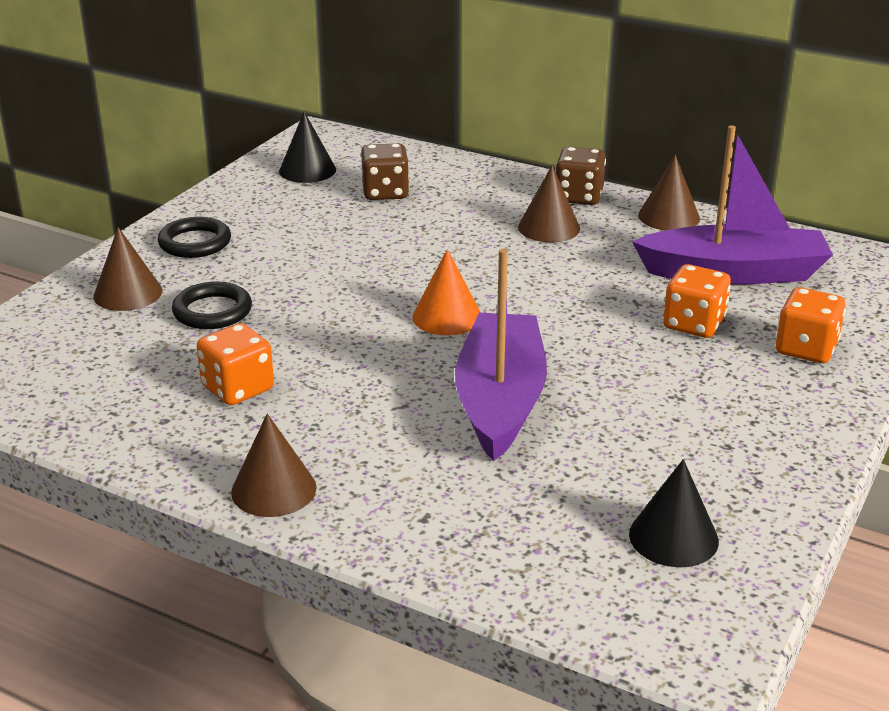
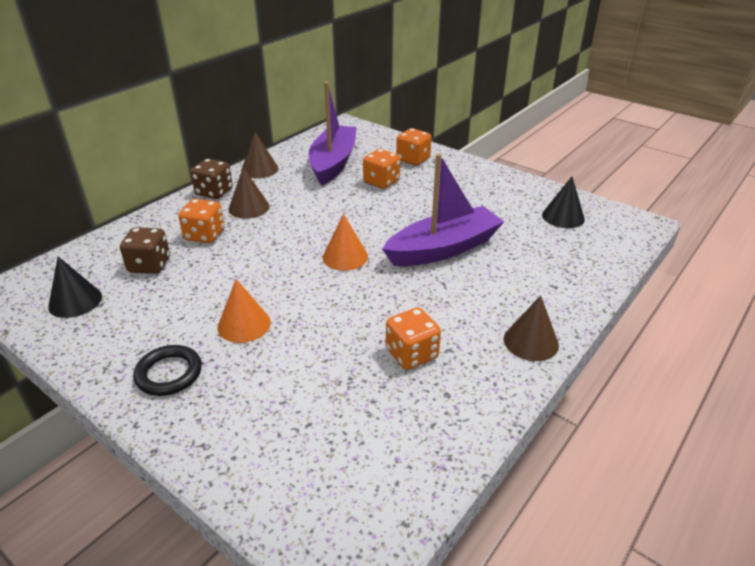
camera: 80 degrees left, 5 degrees up
brown cone [93,227,162,311] -> none
black ring [172,282,252,329] -> none
purple boat [455,249,547,461] -> purple boat turned 135 degrees clockwise [382,153,505,266]
none -> orange dice [178,199,224,243]
none -> orange cone [218,279,271,343]

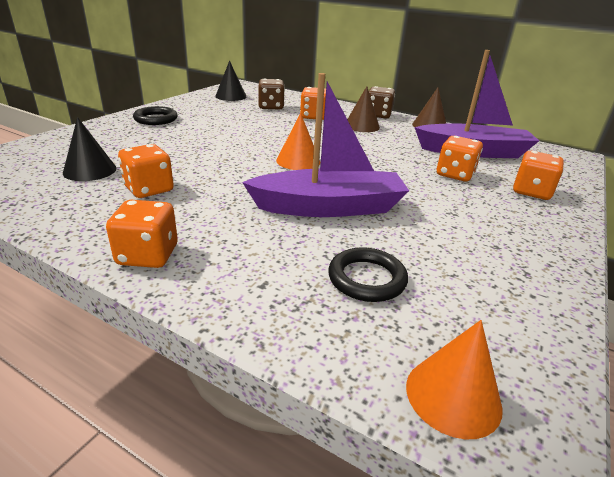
camera: 80 degrees right, 5 degrees down
orange cone [218,279,271,343] -> orange cone moved to [406,320,503,439]
purple boat [382,153,505,266] -> purple boat turned 60 degrees counterclockwise [242,73,409,217]
brown cone [504,295,559,361] -> orange dice [106,200,178,268]
black cone [542,177,585,228] -> black cone moved to [63,117,117,181]
none -> black ring [328,247,408,302]

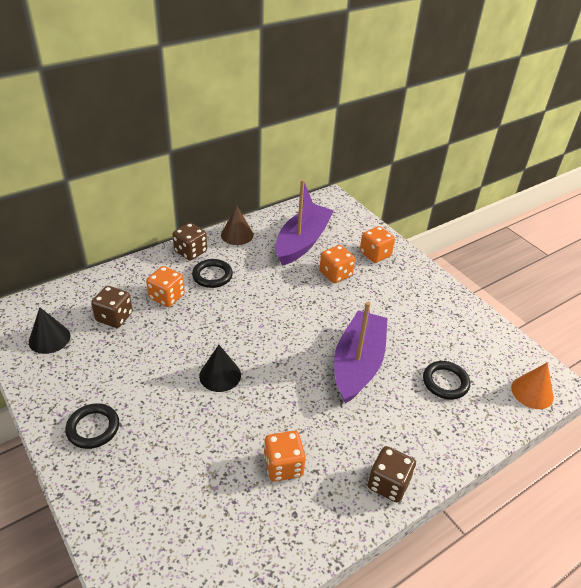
camera: 65 degrees left, 10 degrees up
black cone [63,117,117,181] -> black cone moved to [199,345,241,392]
orange dice [106,200,178,268] -> brown dice [368,446,416,503]
orange cone [276,113,320,170] -> none
brown cone [347,86,380,132] -> black ring [192,259,233,288]

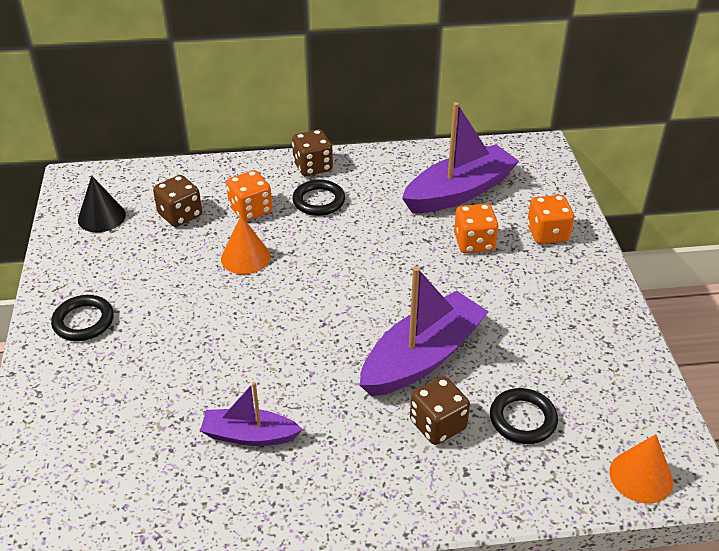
camera: 30 degrees right, 0 degrees up
black cone [199,345,241,392] -> none
brown cone [221,206,254,245] -> none
orange dice [264,431,306,482] -> purple boat [200,382,303,446]
brown dice [368,446,416,503] -> brown dice moved to [410,376,470,445]
none -> orange cone [221,216,271,274]

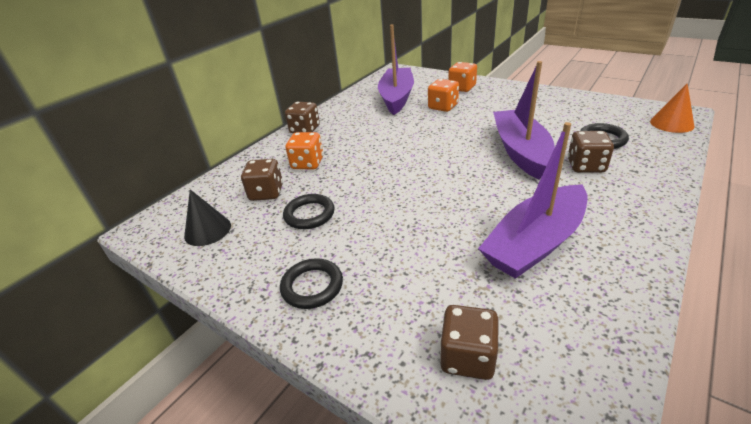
camera: 45 degrees left, 5 degrees down
purple boat [200,382,303,446] -> purple boat [478,122,588,279], size x1.74
orange cone [221,216,271,274] -> none
black ring [292,179,345,216] -> black ring moved to [283,194,335,229]
none -> brown dice [440,305,499,380]

